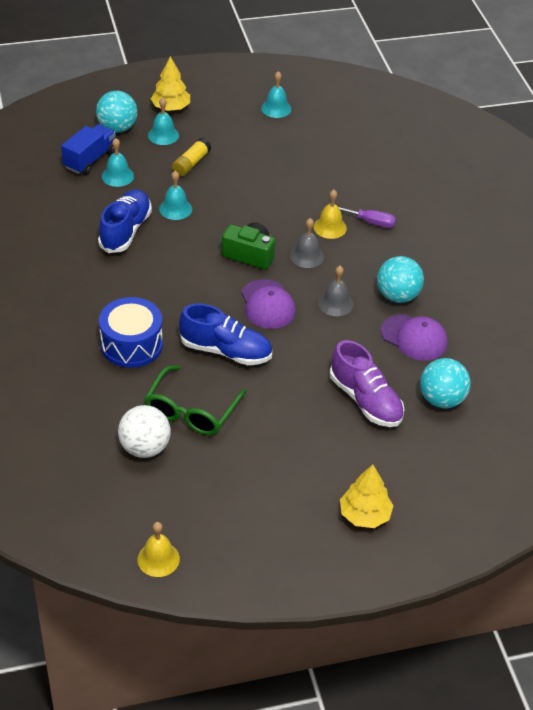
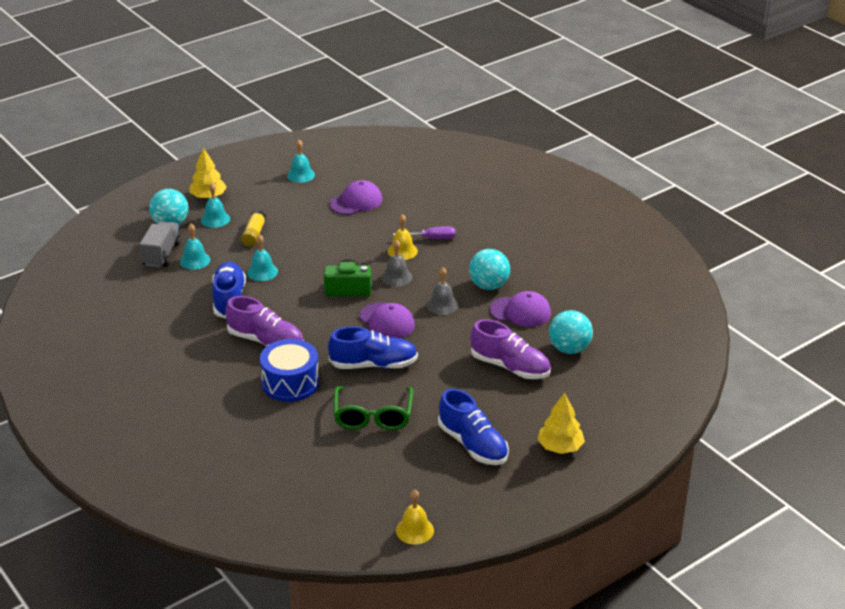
camera: 20 degrees left, 10 degrees down
blue truck [61,124,116,175] -> grey truck [139,221,181,267]
white ball [118,405,171,458] -> none
none -> purple shoe [225,296,303,346]
none -> purple cap [330,180,382,215]
none -> blue shoe [438,389,509,465]

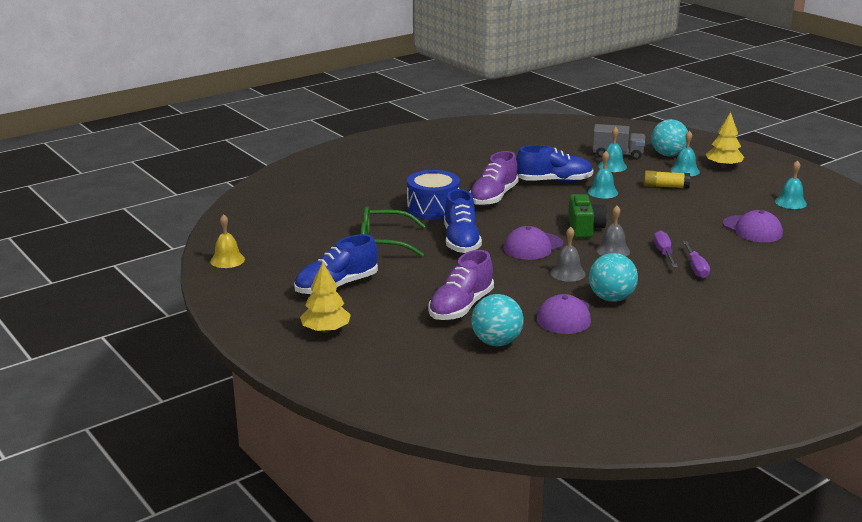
camera: 90 degrees right, 10 degrees down
yellow bell [388,214,418,260] -> purple screwdriver [654,230,677,267]

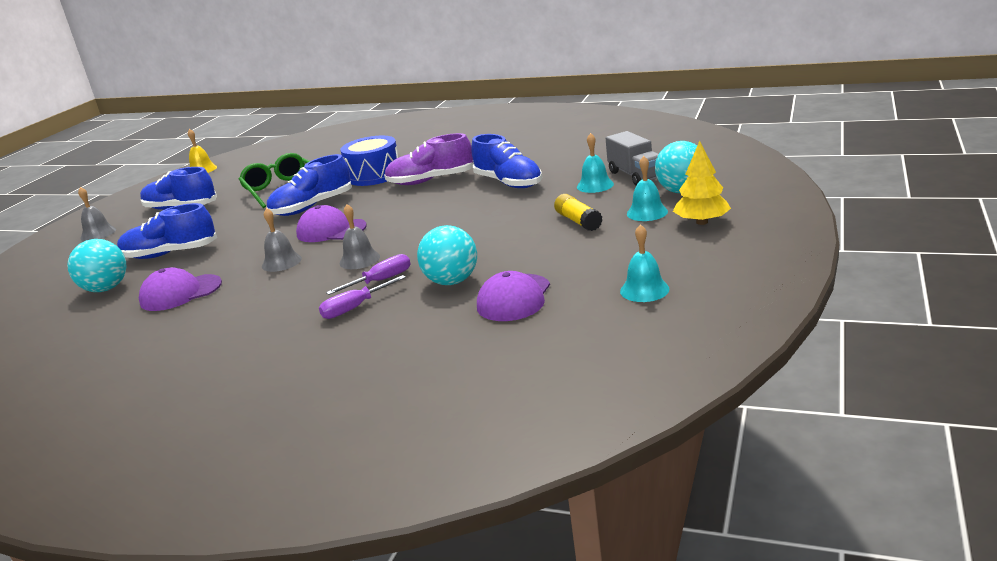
camera: 60 degrees right, 0 degrees up
yellow tree [300,262,351,333] -> grey bell [78,187,116,241]
purple shoe [428,250,494,320] -> blue shoe [117,203,217,259]
green camera [568,194,607,238] -> none
turquoise bell [588,151,618,199] -> none
turquoise ball [589,253,638,302] -> turquoise ball moved to [417,225,477,285]

